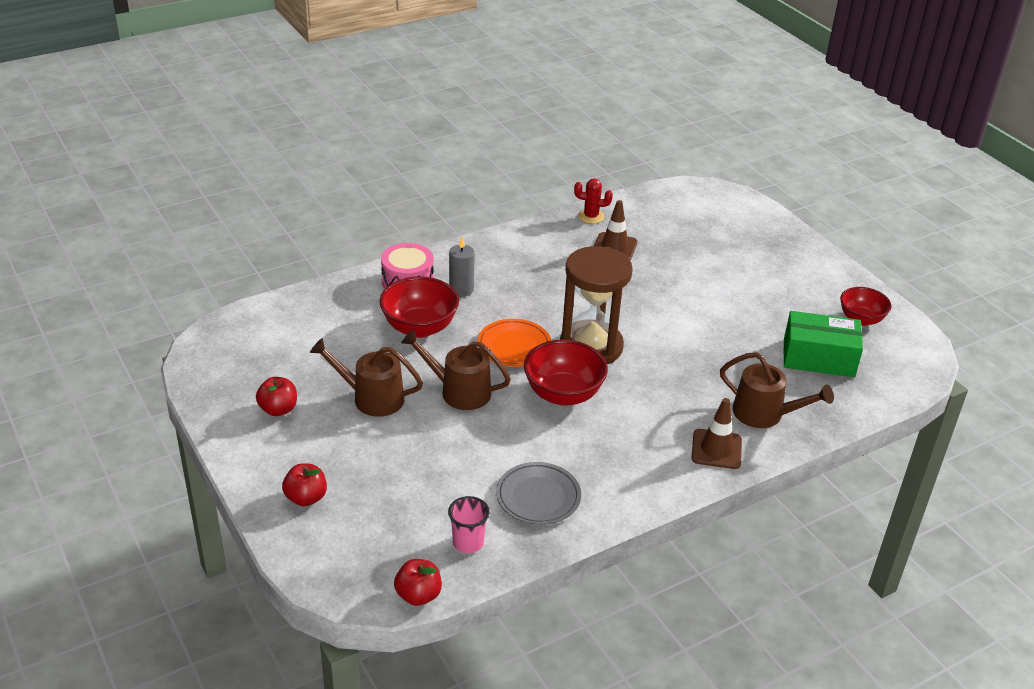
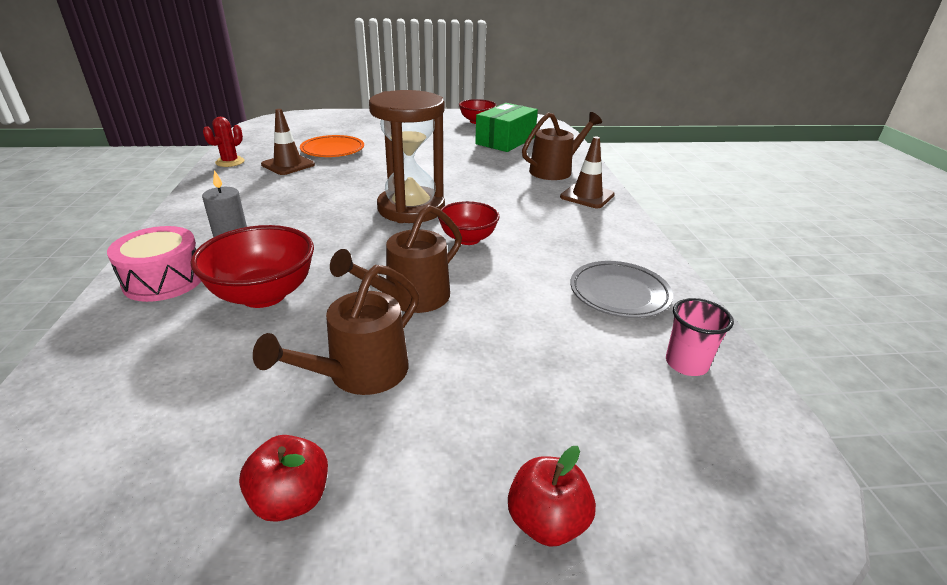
camera: 65 degrees left, 5 degrees down
red apple [394,559,442,606] -> none
orange plate [477,319,551,367] -> orange plate moved to [300,135,364,157]
red bowl [524,340,608,406] -> red bowl [438,201,499,245], size x0.66

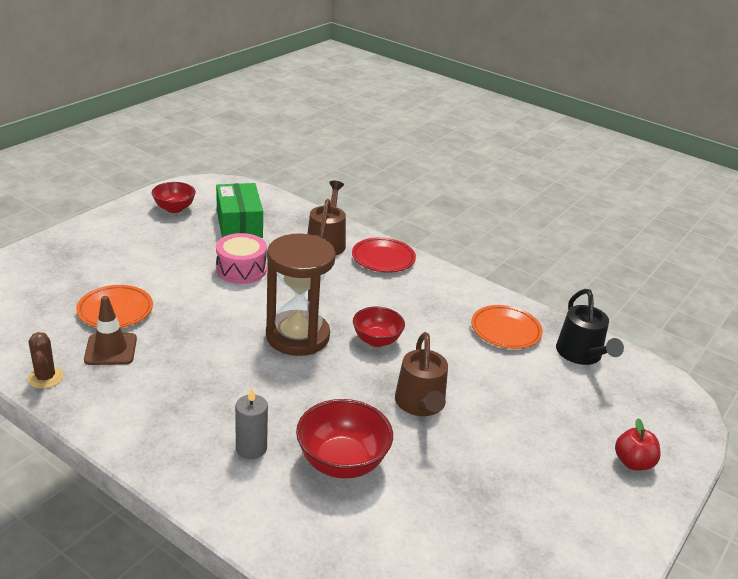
camera: 50 degrees left, 0 degrees up
pink drum [107,226,202,302] -> pink drum moved to [216,233,267,284]
red cactus [203,117,245,167] -> brown cactus [28,332,63,389]
red apple [239,435,328,522] -> none
brown watering can [253,265,419,395] -> none
brown traffic cone [560,136,615,208] -> red plate [352,237,416,273]
grey plate [570,261,673,318] -> orange plate [471,305,543,349]
pink cup [666,298,734,376] -> black watering can [556,289,624,365]

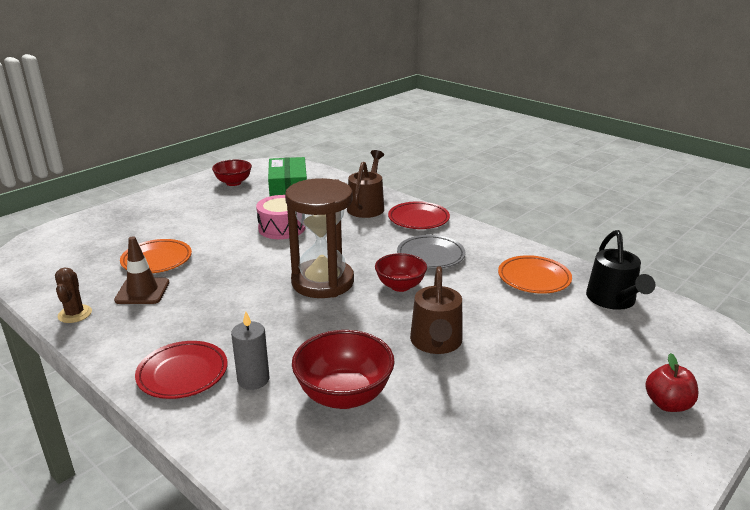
camera: 10 degrees right, 5 degrees down
none -> red plate [135,341,228,399]
none -> grey plate [397,235,465,269]

